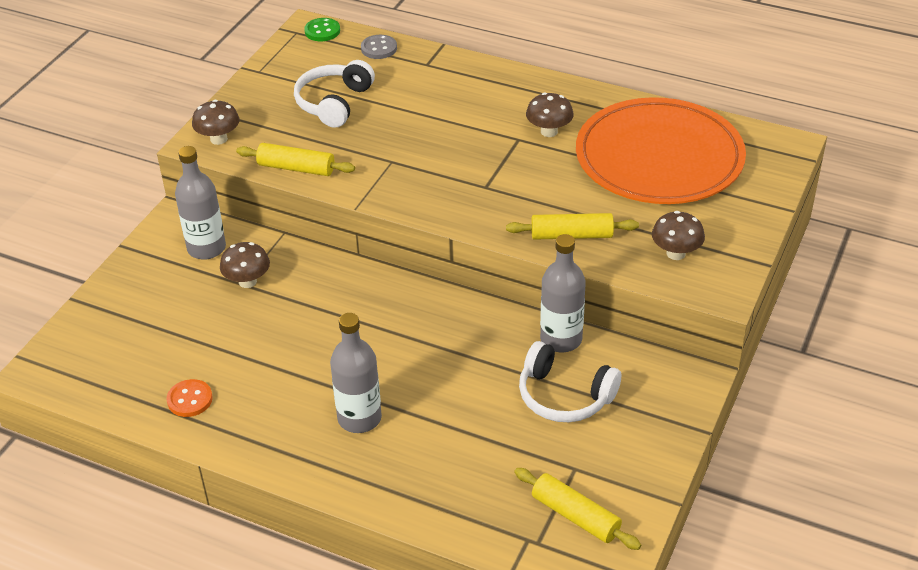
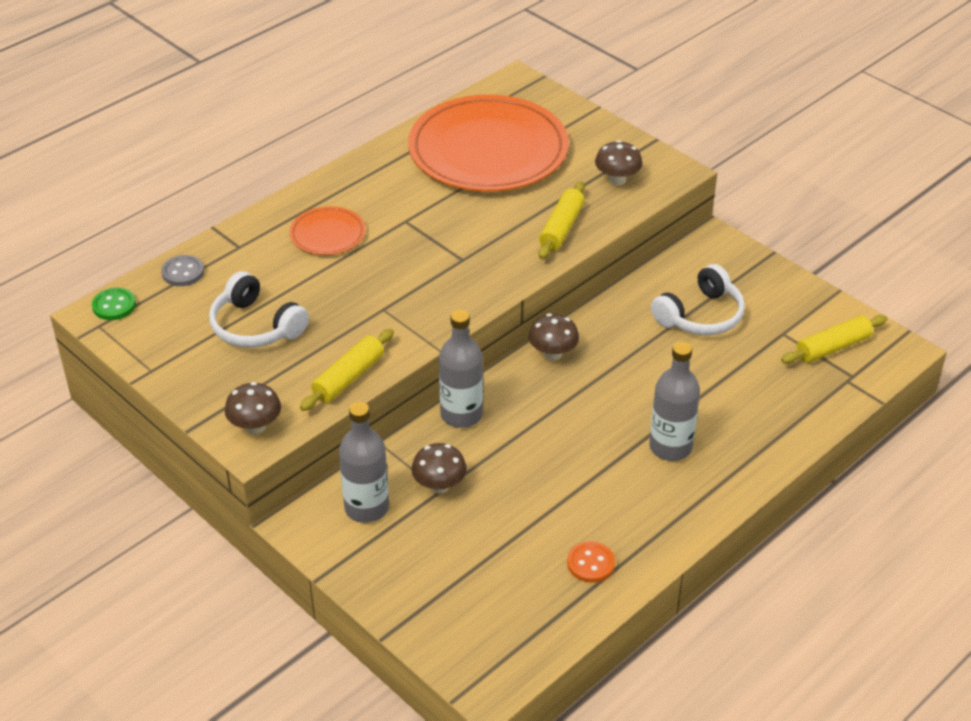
camera: 70 degrees left, 0 degrees up
brown mushroom [526,93,574,137] -> brown mushroom moved to [528,313,579,360]
grey bottle [540,234,586,352] -> grey bottle moved to [439,310,483,428]
none -> orange plate [290,206,365,255]

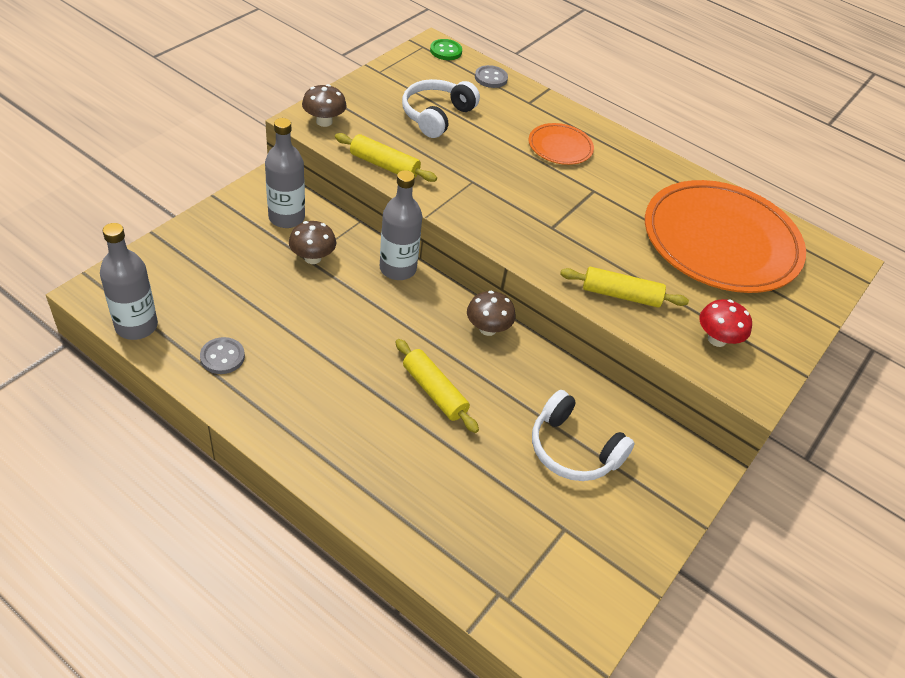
camera: 75 degrees right, 5 degrees up
orange button [567,541,615,583] -> grey button [200,337,245,374]
brown mushroom [595,140,642,186] -> red mushroom [699,299,752,347]
grey bottle [649,342,700,461] -> grey bottle moved to [100,223,158,340]
yellow rolling pin [781,315,887,364] -> yellow rolling pin moved to [395,339,479,433]

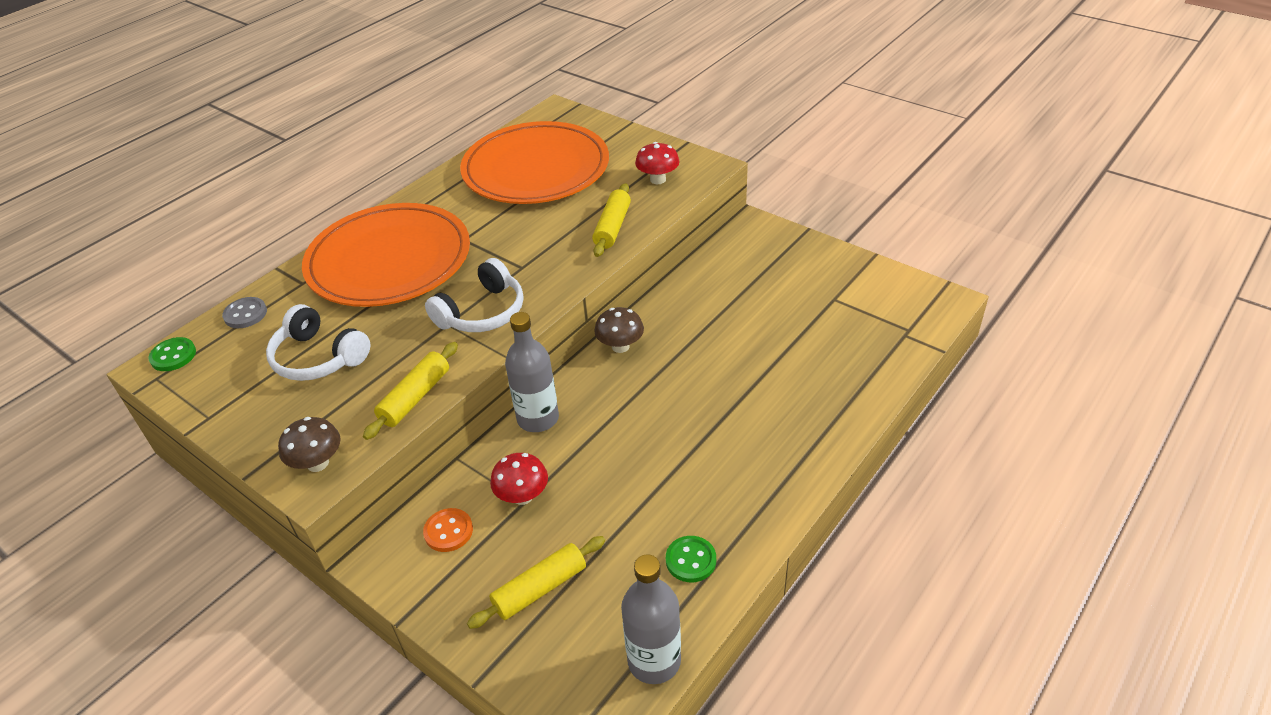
camera: 80 degrees left, 5 degrees down
grey button [200,337,245,374] -> green button [666,536,716,582]
grey bottle [265,118,305,228] -> orange button [423,508,473,552]
brown mushroom [289,221,336,264] -> red mushroom [490,453,548,505]
yellow rolling pin [395,339,479,433] -> yellow rolling pin moved to [467,536,605,629]
orange plate [529,123,594,165] -> orange plate [302,203,470,307], size x2.25
white headphones [532,390,635,481] -> white headphones moved to [425,258,523,332]

